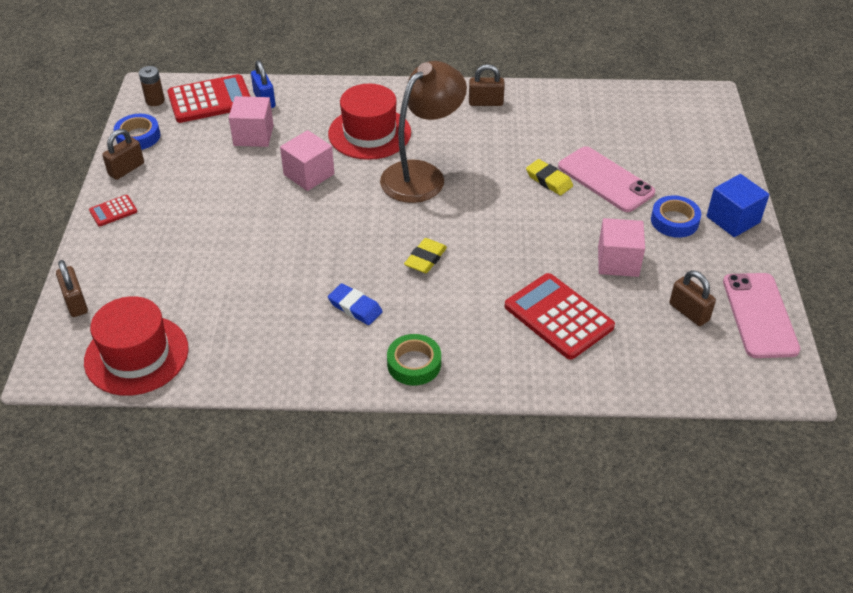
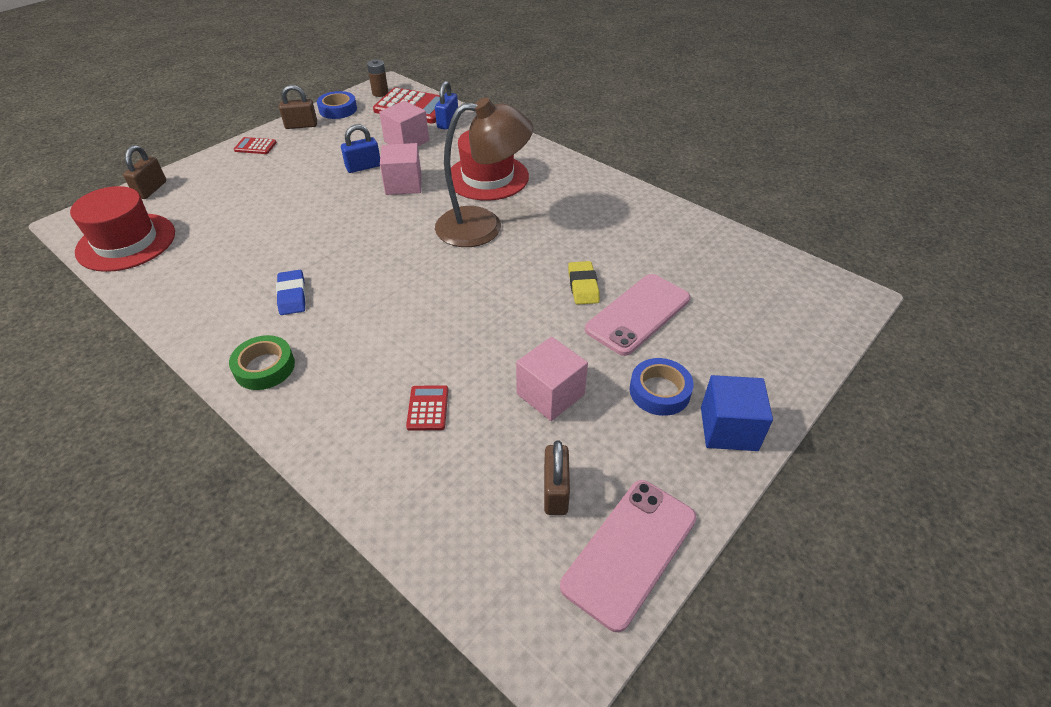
camera: 40 degrees right, 0 degrees up
yellow eraser [404,238,447,273] -> none
brown padlock [469,64,505,106] -> none
red calculator [505,273,615,360] -> red calculator [406,385,448,431], size x0.48
pink phone [558,146,655,212] -> pink phone turned 45 degrees clockwise [585,274,690,356]
none -> blue padlock [341,124,380,173]

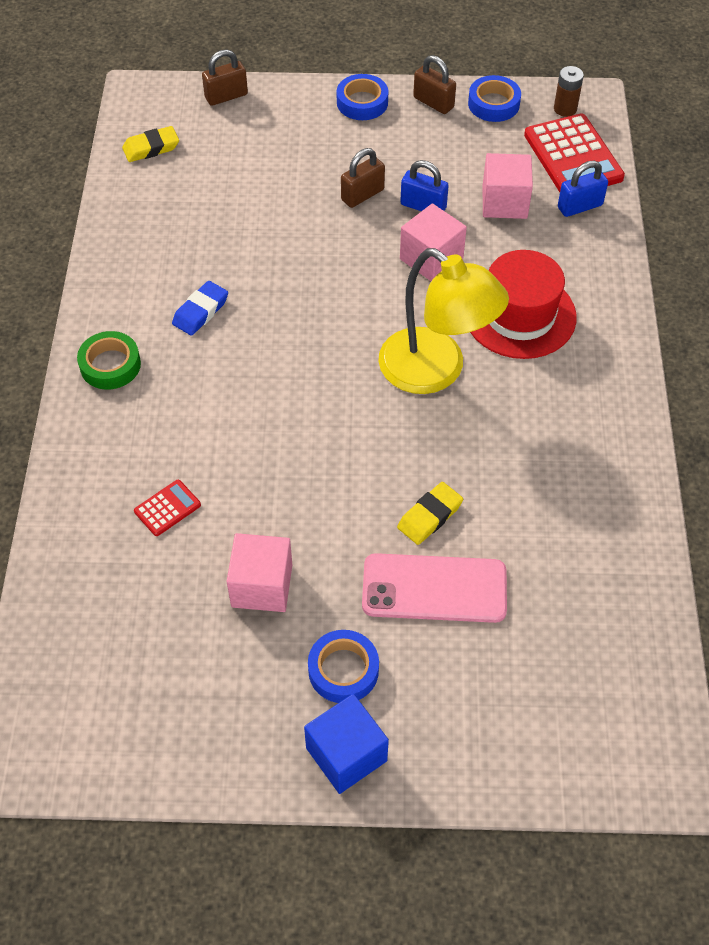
camera: 50 degrees right, 10 degrees up
red hat [70,186,175,272] -> yellow eraser [122,126,179,162]
red calculator [234,137,277,154] -> blue tape [337,74,388,120]
brown lamp [435,97,533,247] -> yellow lamp [378,248,509,394]
brown padlock [544,440,570,515] -> brown padlock moved to [341,148,385,208]
pink phone [560,480,697,632] -> none

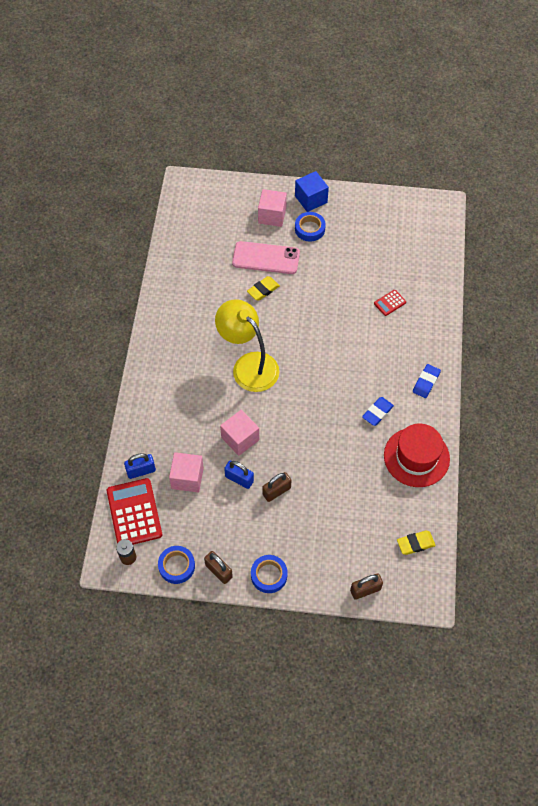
camera: 175 degrees left, 5 degrees up
green tape [77,331,141,390] -> blue eraser [413,364,441,398]
pink cube [227,533,292,612] -> pink cube moved to [258,189,287,227]
red hat [470,250,577,359] -> red hat moved to [384,424,450,487]

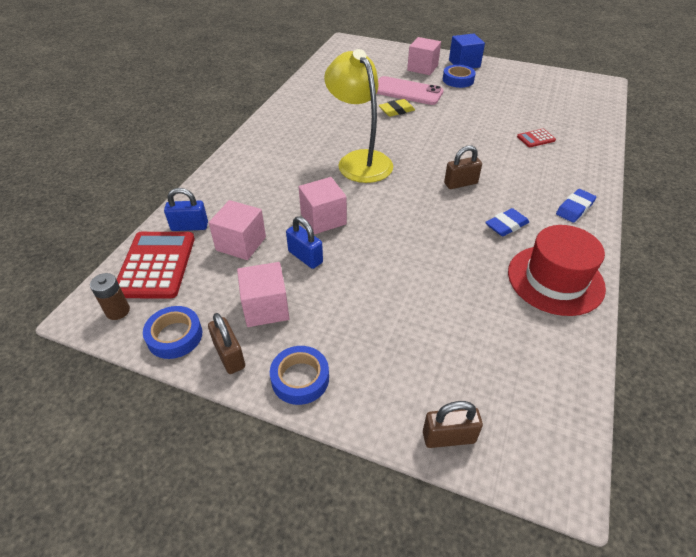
camera: 15 degrees right, 15 degrees down
brown padlock [262,472,291,502] -> brown padlock moved to [444,145,482,189]
yellow eraser [397,531,436,555] -> none
none -> pink cube [237,262,289,327]

